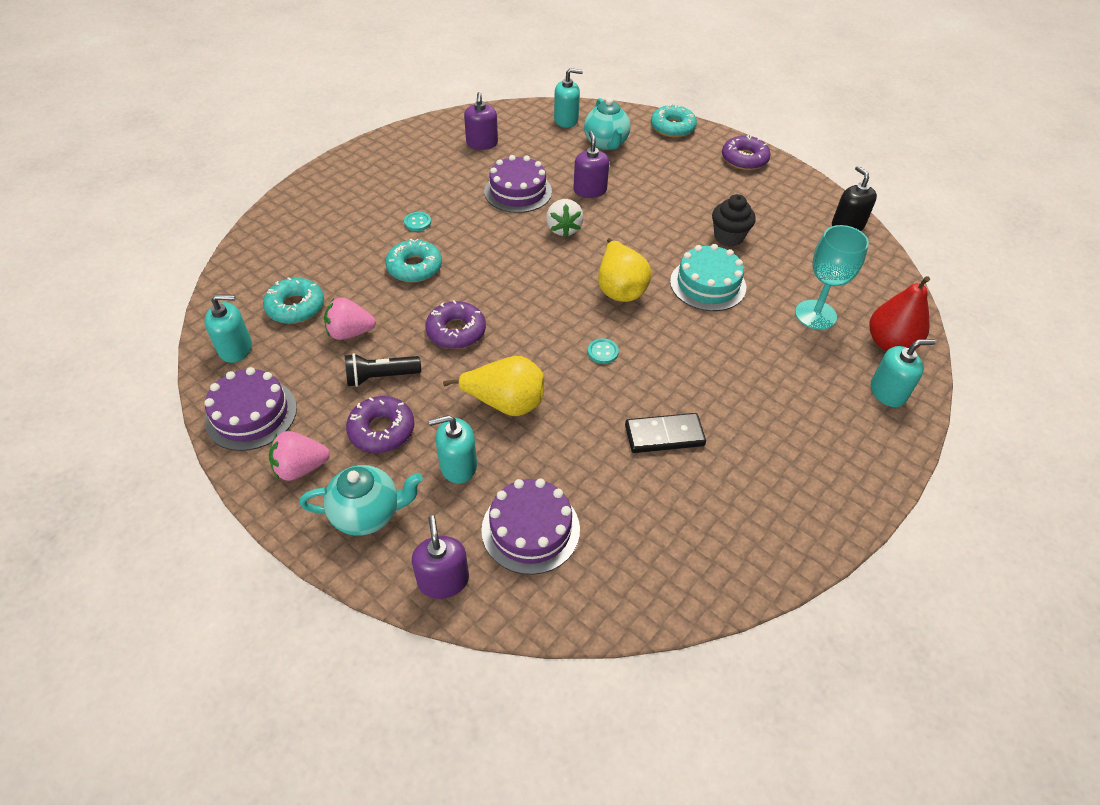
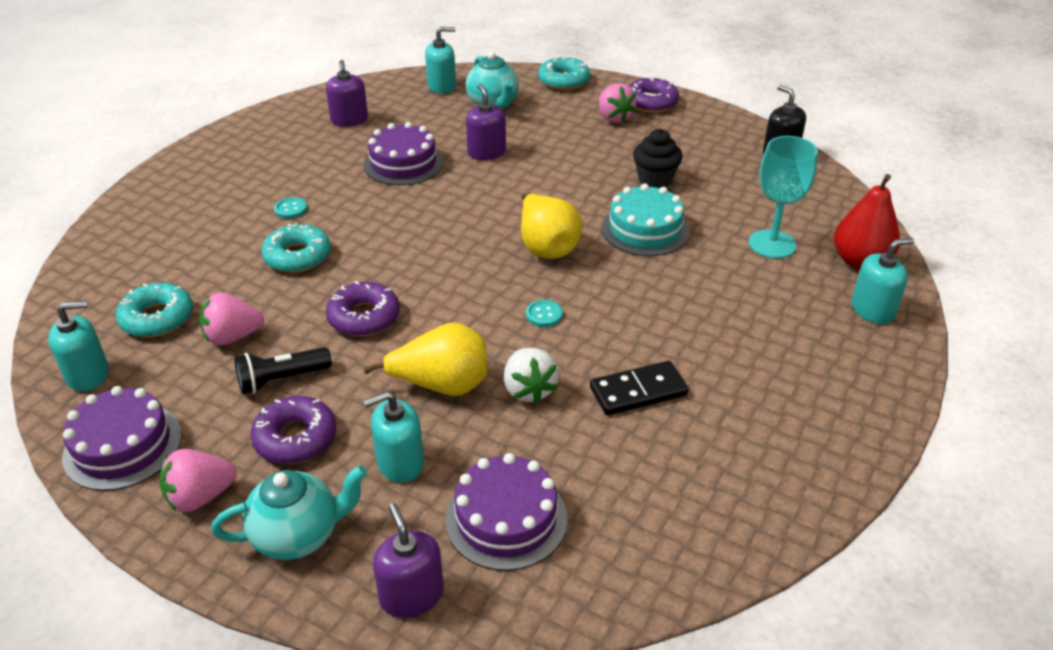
camera: 10 degrees left, 10 degrees down
white strawberry [546,199,584,238] -> white strawberry moved to [504,348,559,404]
none -> pink strawberry [599,83,637,123]

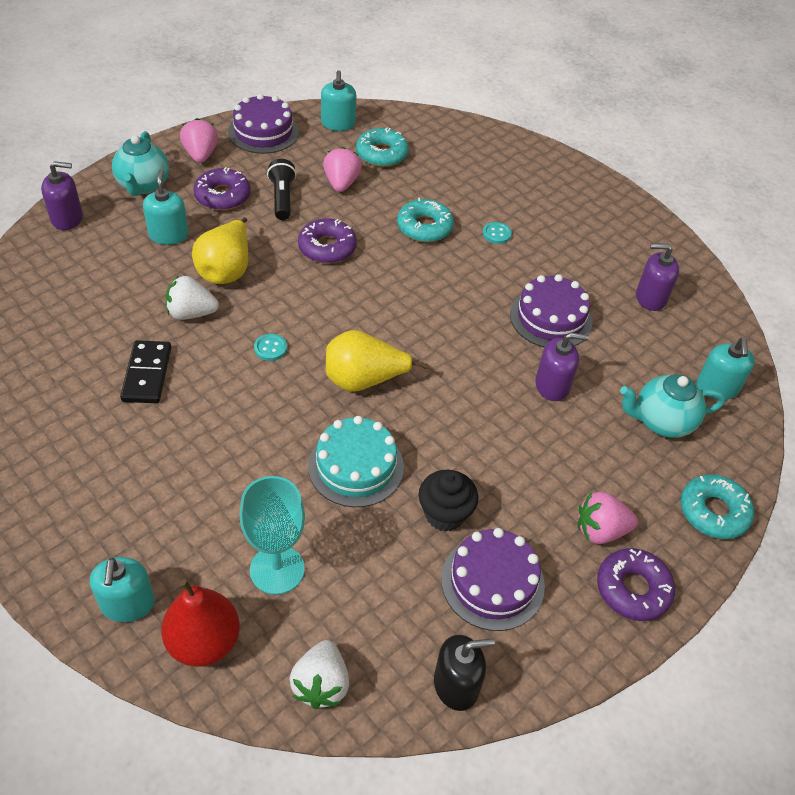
camera: 105 degrees right, 10 degrees up
purple cake [445,453,567,571] -> purple cake moved to [441,528,545,631]
none -> white strawberry [289,640,349,709]

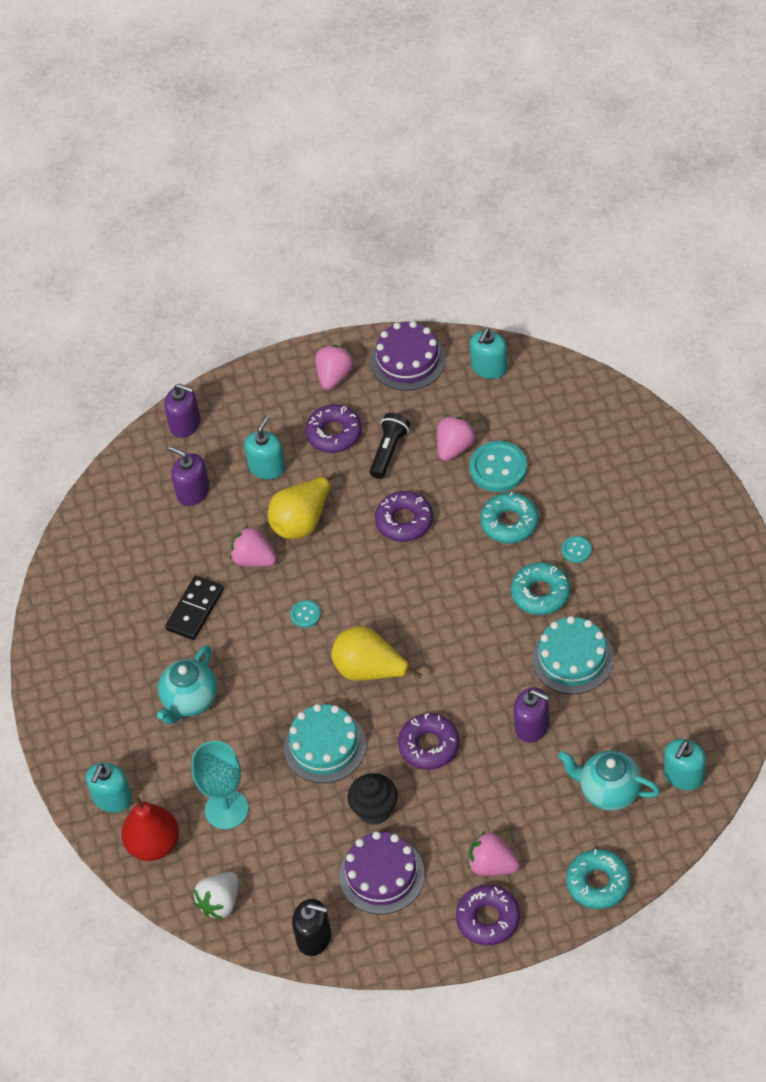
camera: 35 degrees right, 5 degrees up
turquoise teapot [112,131,169,196] -> turquoise teapot moved to [157,645,217,725]
white strawberry [166,276,219,320] -> pink strawberry [230,525,277,567]
turquoise donut [356,127,409,167] -> turquoise donut moved to [511,562,570,615]
purple cake [510,274,592,348] -> turquoise cake [532,616,614,694]
purple soap dispenser [636,244,679,311] -> purple soap dispenser moved to [169,446,210,506]
none -> purple donut [398,713,460,770]
none -> turquoise button [470,441,527,492]

